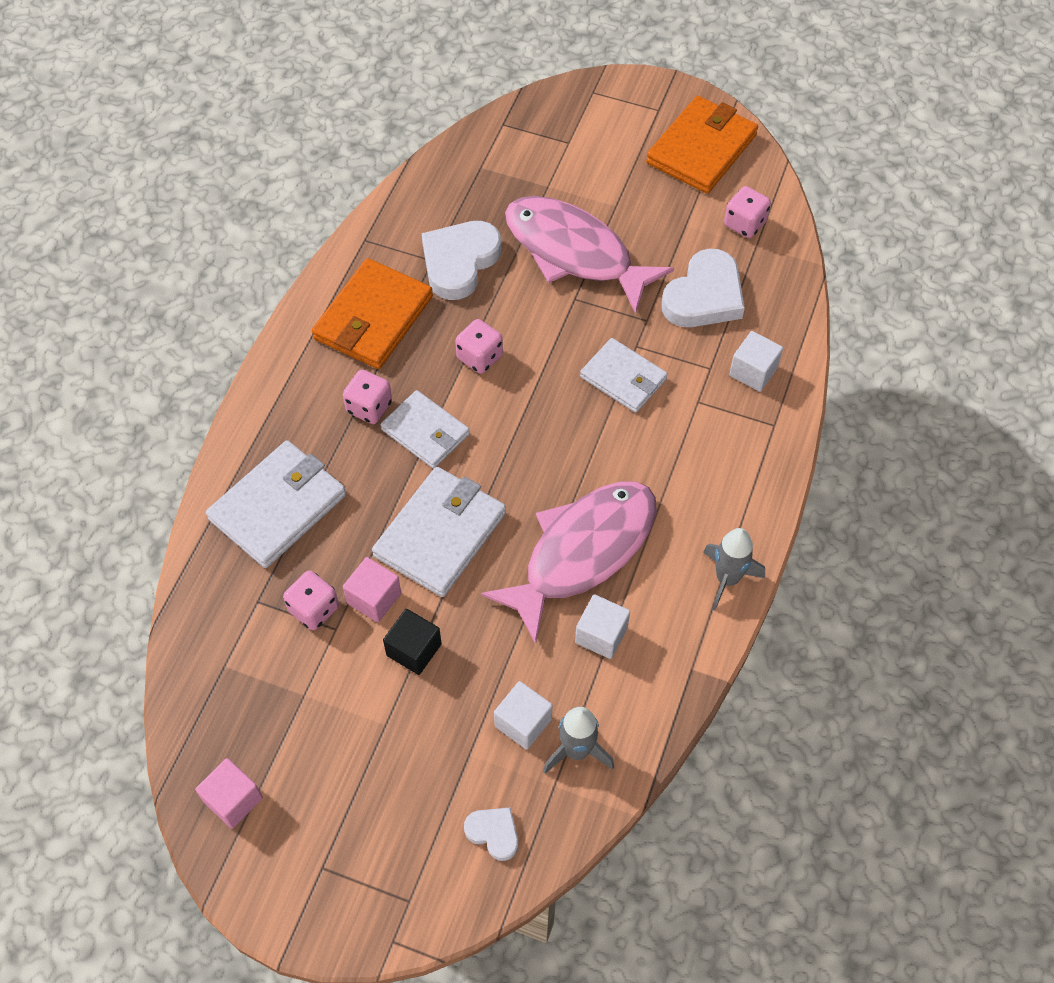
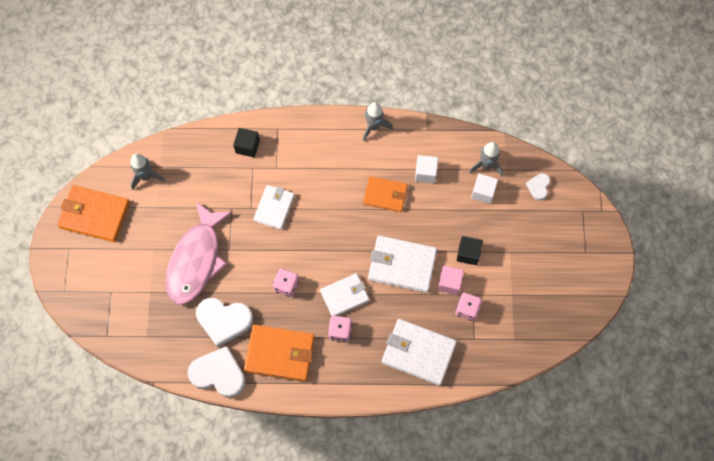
camera: 110 degrees left, 10 degrees up
pink cube [195,758,263,829] -> none
white wallet [380,390,470,469] -> white wallet turned 45 degrees clockwise [320,273,369,316]
pink fish [481,482,657,645] -> orange wallet [363,176,408,212]
white heart [662,249,745,327] -> white heart moved to [187,346,246,398]
pink dice [724,186,771,238] -> grey rocket [130,154,165,190]
white cube [729,331,783,392] -> black cube [233,128,260,157]

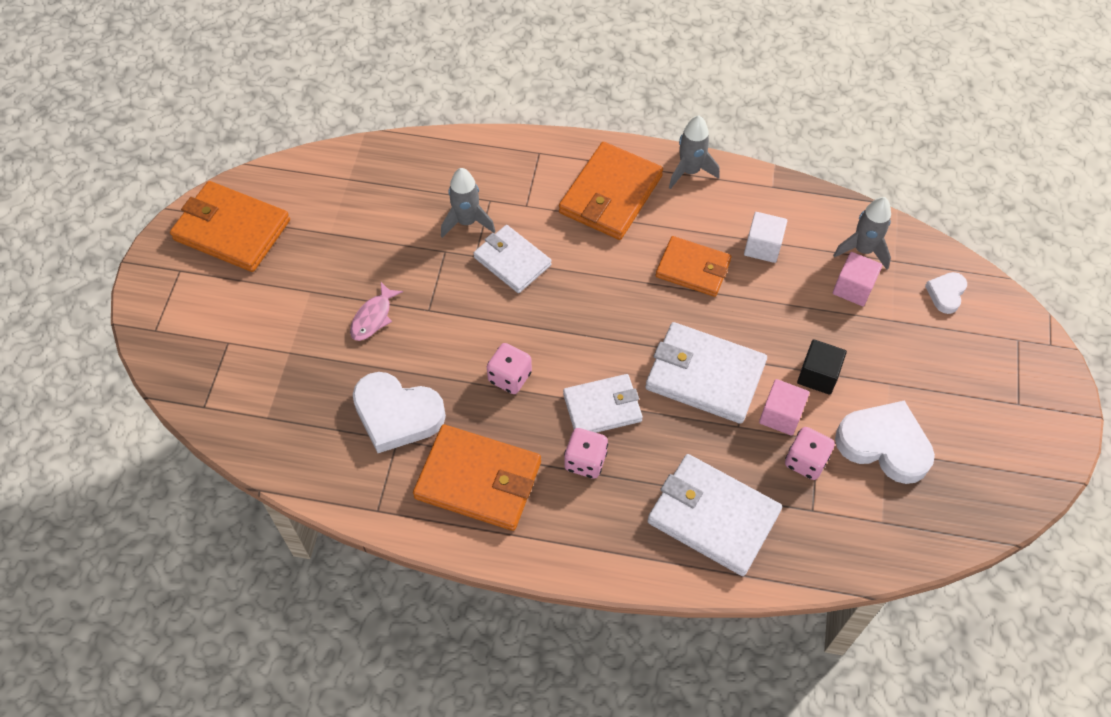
camera: 10 degrees right, 10 degrees down
grey rocket [130,154,165,190] -> grey rocket moved to [441,168,495,238]
pink fish [166,202,233,305] -> pink fish [350,282,403,341], size x0.41
white heart [187,346,246,398] -> white heart moved to [835,401,935,484]
black cube [233,128,260,157] -> none
white wallet [253,185,295,230] -> white wallet turned 75 degrees counterclockwise [474,225,552,293]
white cube [471,174,498,204] -> pink cube [833,252,882,306]
none -> orange wallet [559,142,663,240]

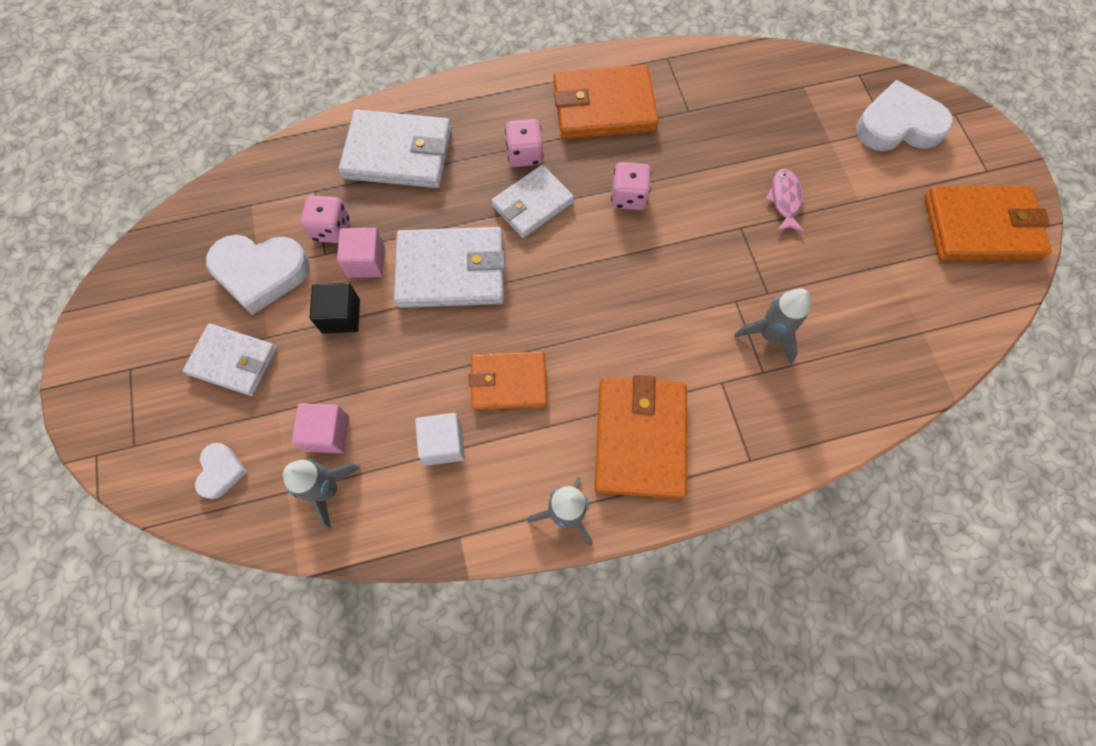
camera: 155 degrees right, 10 degrees up
white heart [353,372,446,453] -> white heart moved to [856,80,953,151]
white wallet [474,225,552,293] -> white wallet moved to [183,324,277,396]

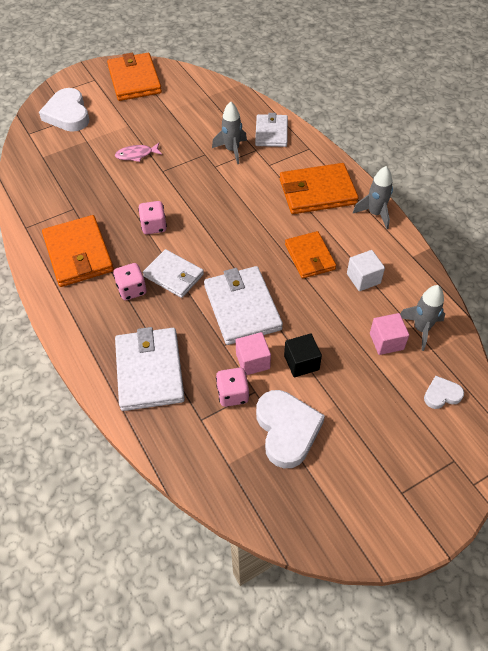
camera: 105 degrees left, 15 degrees down
white wallet [183,324,277,396] -> white wallet moved to [255,113,288,147]

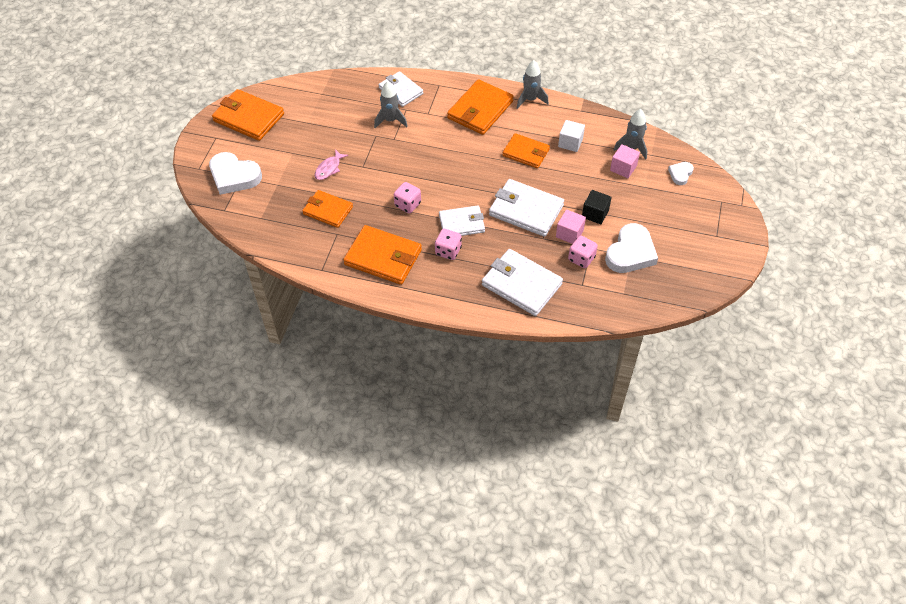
camera: 45 degrees left, 0 degrees up
white heart [256,390,325,468] -> white heart turned 90 degrees clockwise [605,223,658,273]
none -> orange wallet [302,190,353,228]

